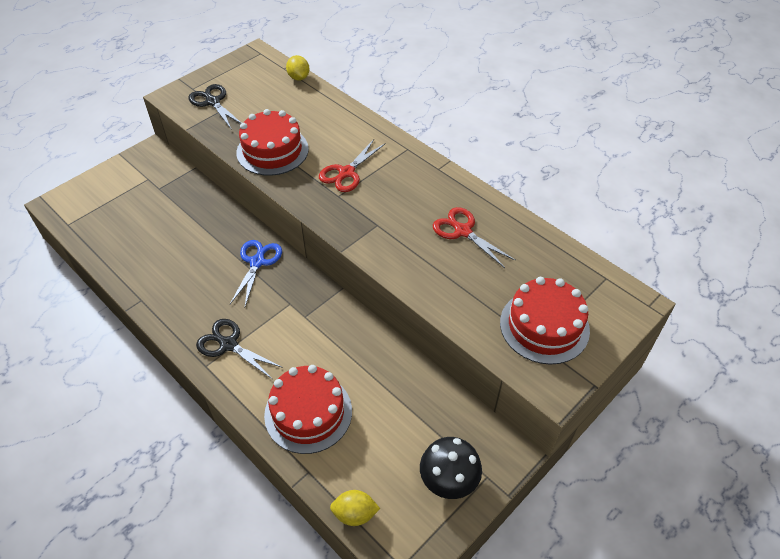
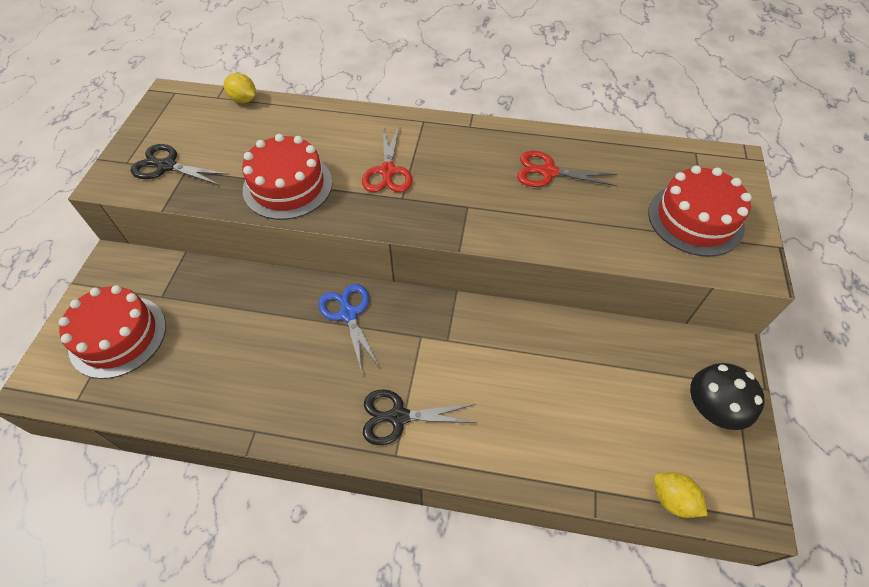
camera: 35 degrees left, 5 degrees up
red cake [264,365,352,454] -> red cake moved to [59,285,166,379]
yellow lemon [330,490,380,526] -> yellow lemon turned 75 degrees clockwise [654,472,708,518]

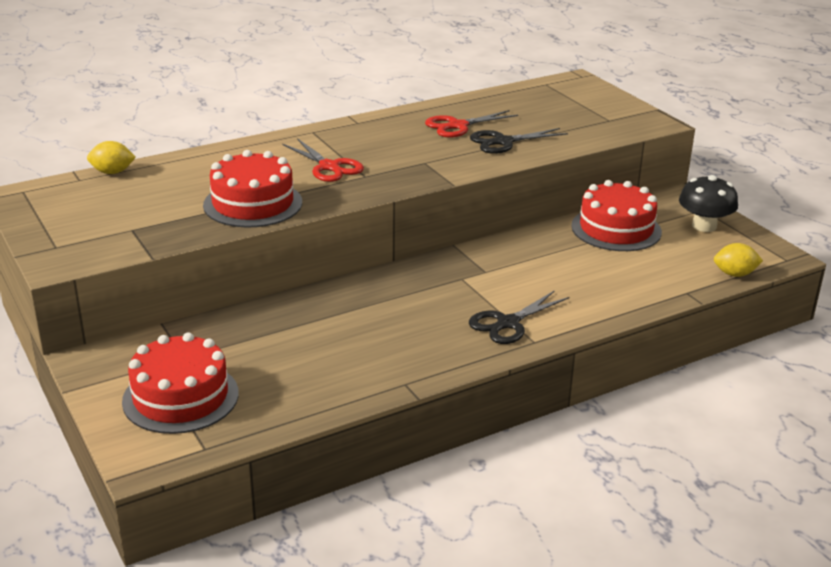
camera: 40 degrees left, 25 degrees down
black scissors [131,144,230,185] -> black scissors moved to [470,128,568,154]
blue scissors [318,284,380,373] -> none
red cake [648,165,752,257] -> red cake moved to [571,180,662,251]

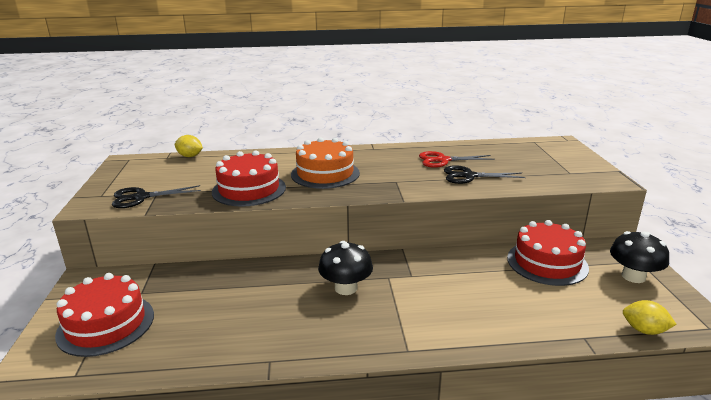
camera: 25 degrees right, 5 degrees down
red scissors [282,138,364,182] -> orange cake [291,137,360,189]
black scissors [469,290,569,344] -> black scissors moved to [112,185,201,208]
none -> black mushroom [318,241,373,295]

